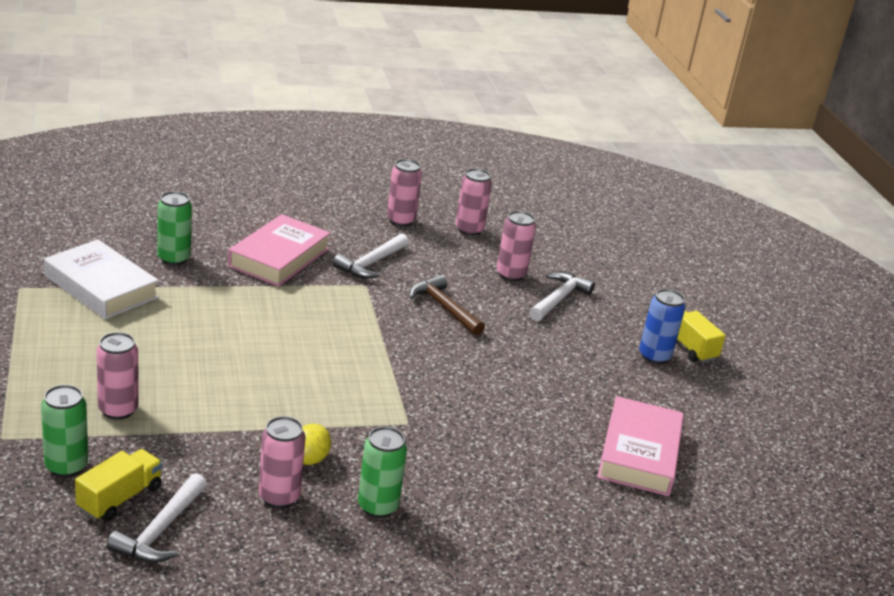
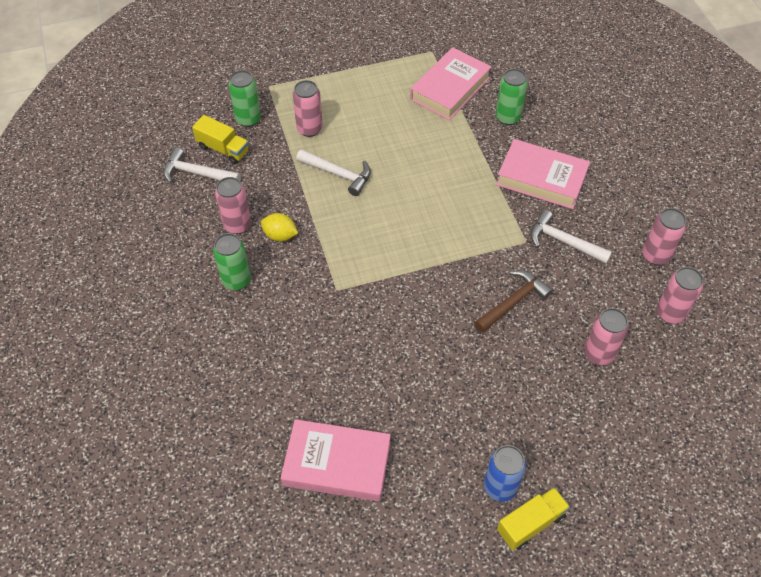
camera: 90 degrees right, 25 degrees up
white book [44,239,159,319] -> pink book [410,47,492,120]
white hammer [529,272,595,321] -> white hammer moved to [296,149,371,196]

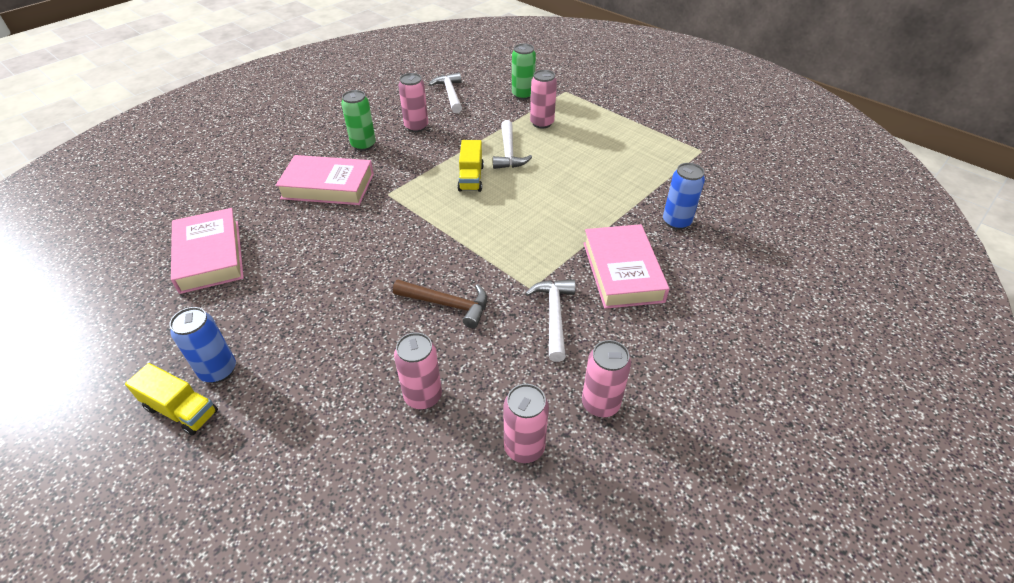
camera: 60 degrees right, 10 degrees down
yellow truck [192,115,249,164] -> yellow truck moved to [457,140,484,192]
yellow lemon [261,213,298,242] -> none
pink book [410,47,492,120] -> pink book moved to [276,155,374,205]
green can [496,69,528,125] -> blue can [663,163,705,230]

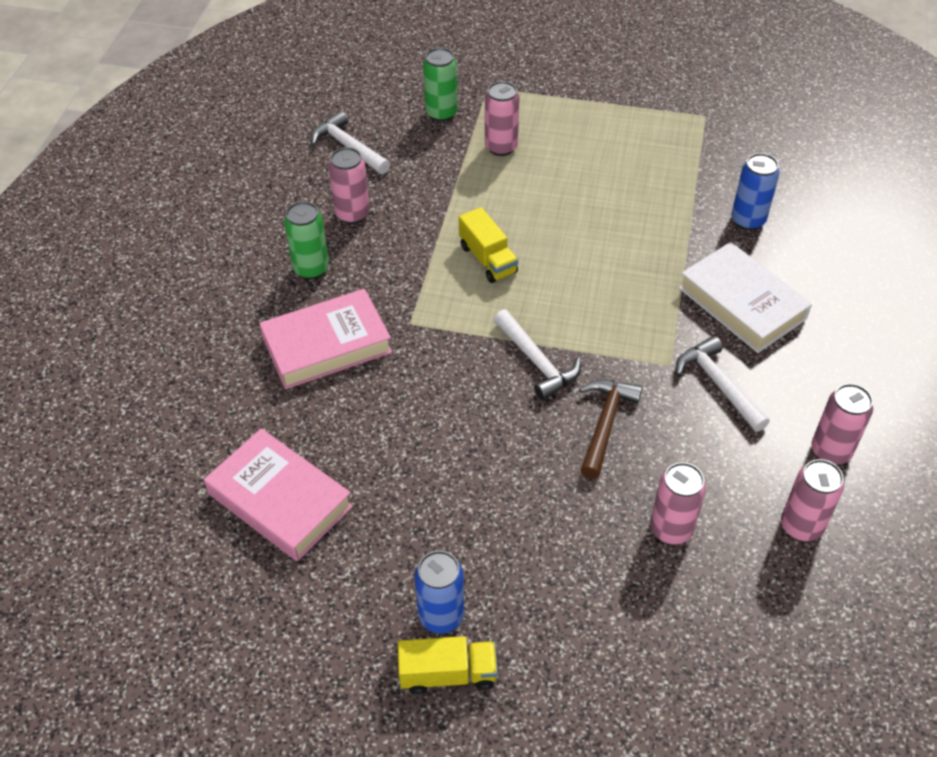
camera: 30 degrees left, 5 degrees up
brown hammer [393,280,487,328] -> brown hammer turned 60 degrees counterclockwise [579,379,643,479]
white hammer [493,120,532,169] -> white hammer moved to [494,309,581,400]
pink book [583,224,669,309] -> white book [679,242,812,353]

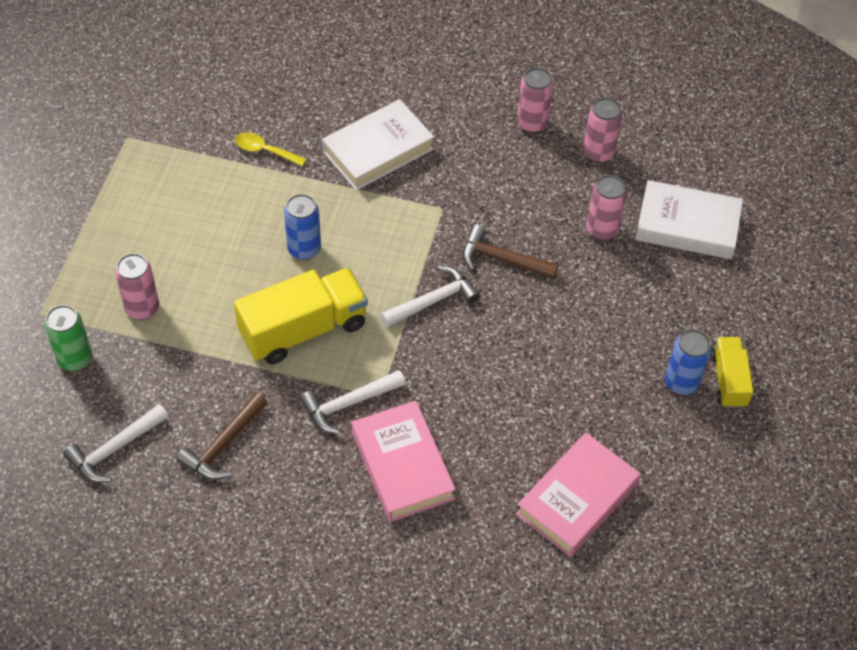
camera: 90 degrees left, 5 degrees up
green can [284,201,329,279] -> none
pink can [329,147,370,224] -> brown hammer [176,392,267,480]
yellow truck [459,207,518,283] -> yellow truck [234,268,368,364], size x1.75
white hammer [676,336,770,432] -> white hammer moved to [300,370,405,434]
blue can [731,153,779,230] -> blue can moved to [284,194,321,260]
none -> yellow spoon [235,132,306,166]
none -> white book [635,180,743,259]

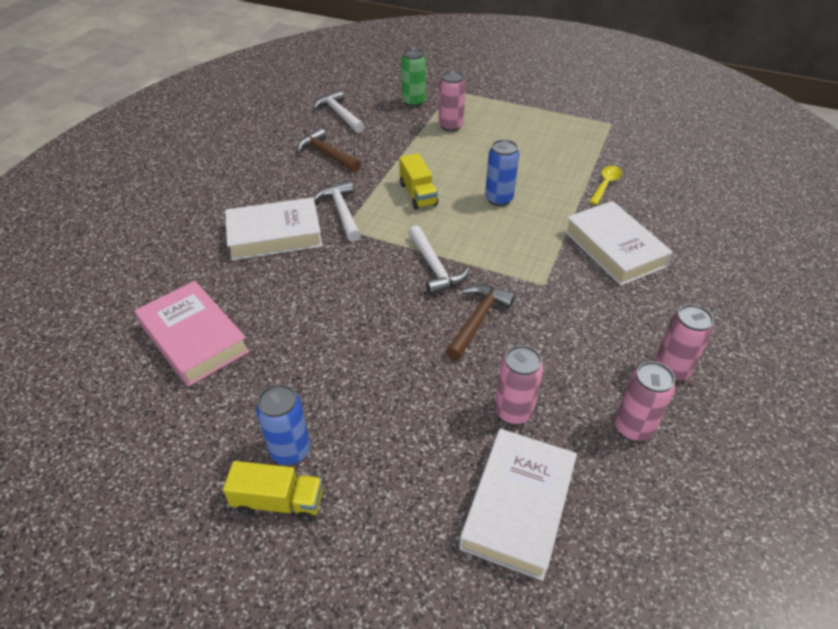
camera: 100 degrees right, 10 degrees down
yellow truck [234,268,368,364] -> yellow truck [399,153,438,210], size x0.57
pink book [352,401,456,522] -> white book [225,197,323,260]

